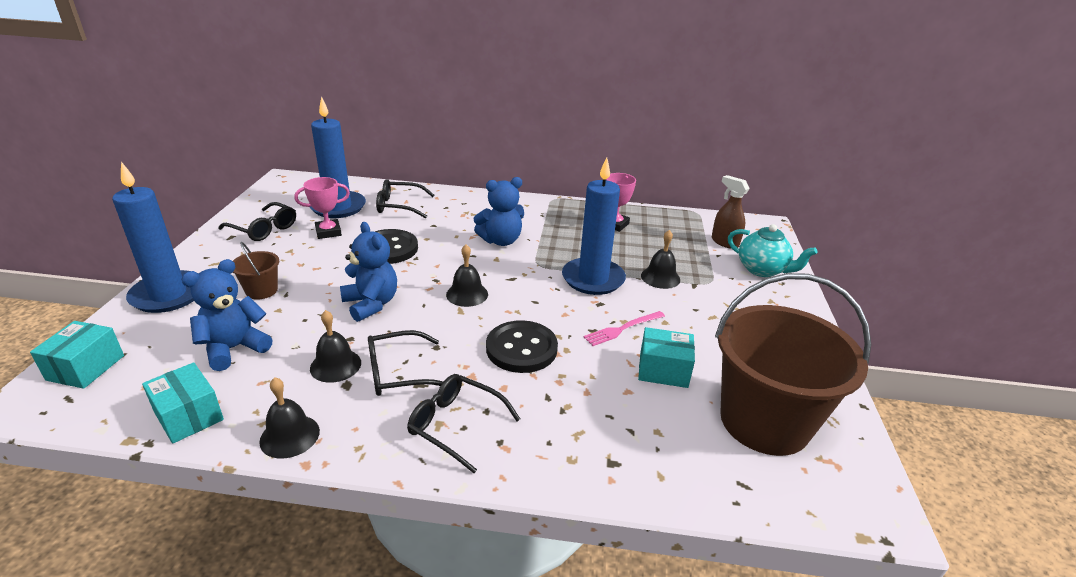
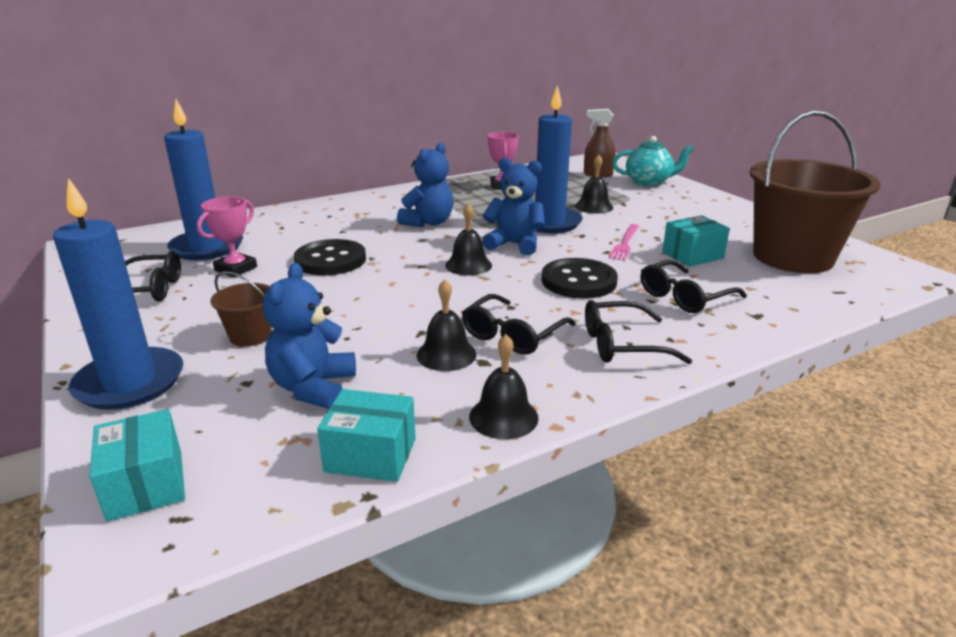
camera: 35 degrees left, 5 degrees down
blue teddy bear [340,222,397,322] -> blue teddy bear moved to [482,157,545,256]
black glasses [376,179,434,218] -> black glasses moved to [641,260,747,313]

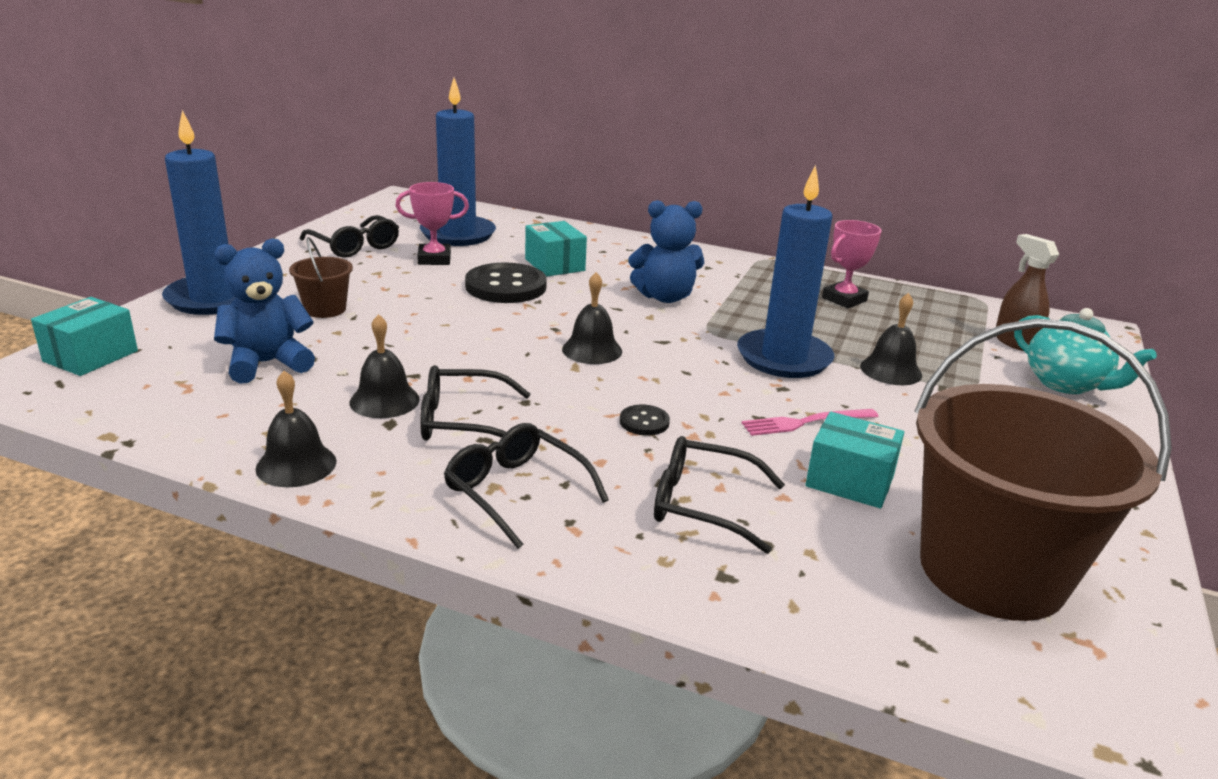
camera: 50 degrees right, 0 degrees up
turquoise box [317,389,416,482] -> turquoise box moved to [525,221,587,277]
blue teddy bear [482,157,545,256] -> none
black button [541,258,618,299] -> black button [620,405,670,436], size x0.48

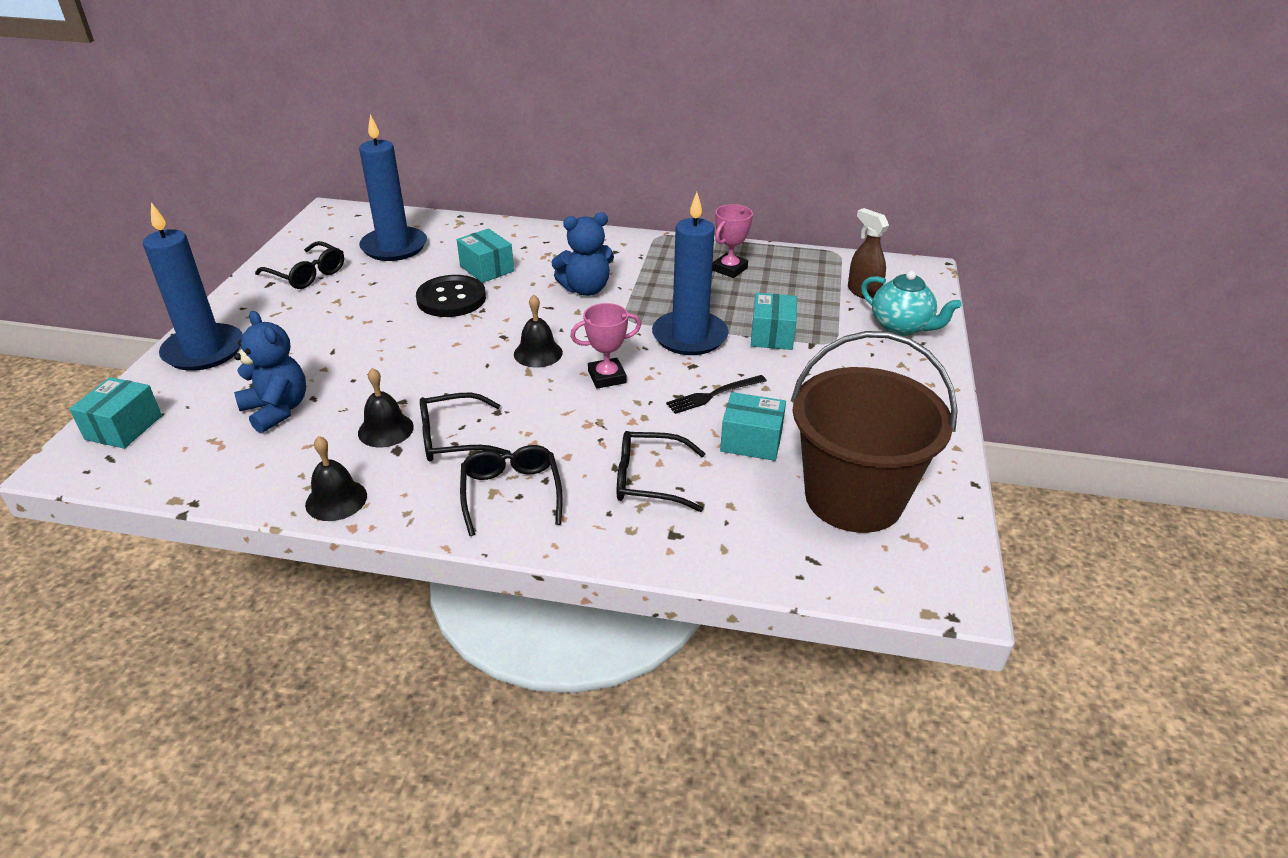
camera: 10 degrees left, 10 degrees up
blue teddy bear [214,238,315,384] -> blue teddy bear turned 90 degrees clockwise [234,311,306,433]
brown bucket [289,237,353,318] -> none
pink trophy [395,182,469,265] -> pink trophy moved to [570,303,641,389]
black glasses [444,423,609,549] -> black glasses turned 45 degrees clockwise [460,445,563,536]
black button [620,405,670,436] -> none
pink fork [742,409,879,436] -> black fork [666,375,767,414]
black bell [860,293,922,385] -> turquoise box [751,293,797,350]

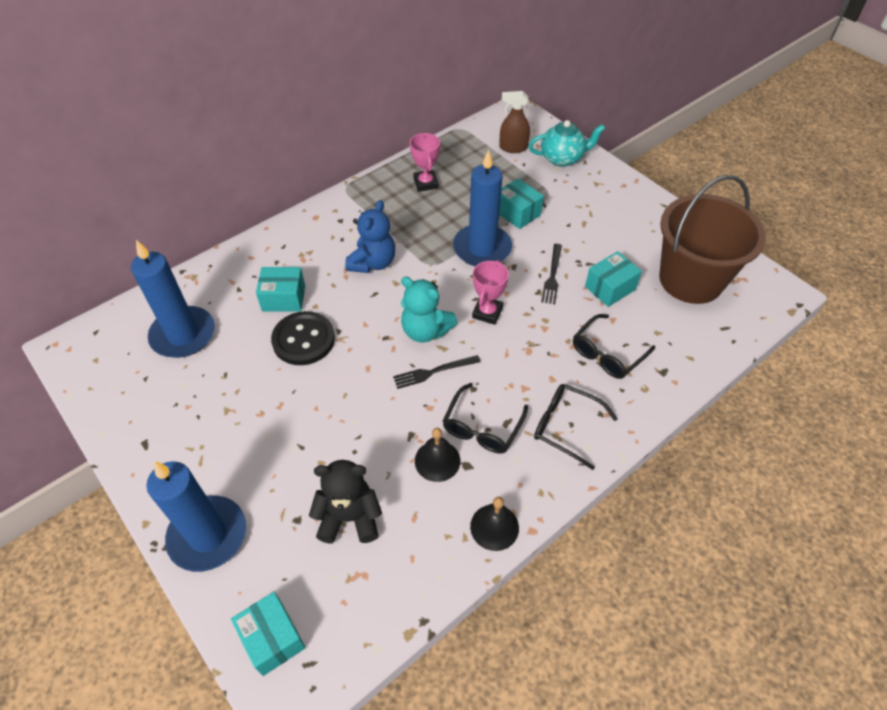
camera: 50 degrees left, 15 degrees up
blue teddy bear [234,311,306,433] -> black teddy bear [309,460,382,544]
black glasses [255,241,344,289] -> none
black bell [514,295,563,367] -> turquoise teddy bear [401,277,458,343]
none -> black fork [393,355,481,389]

